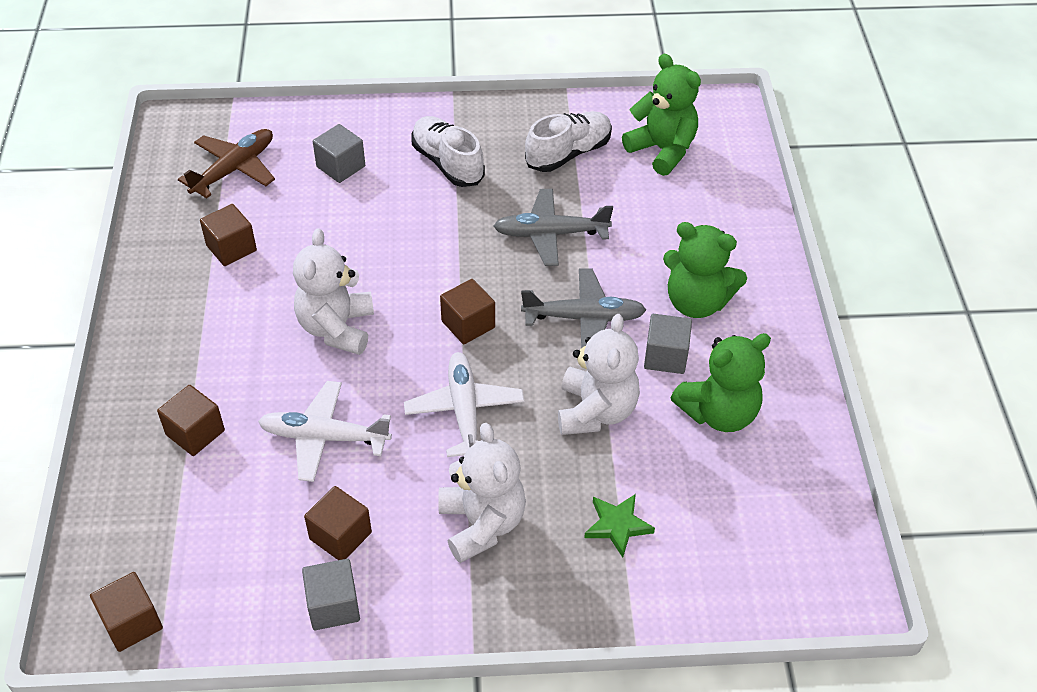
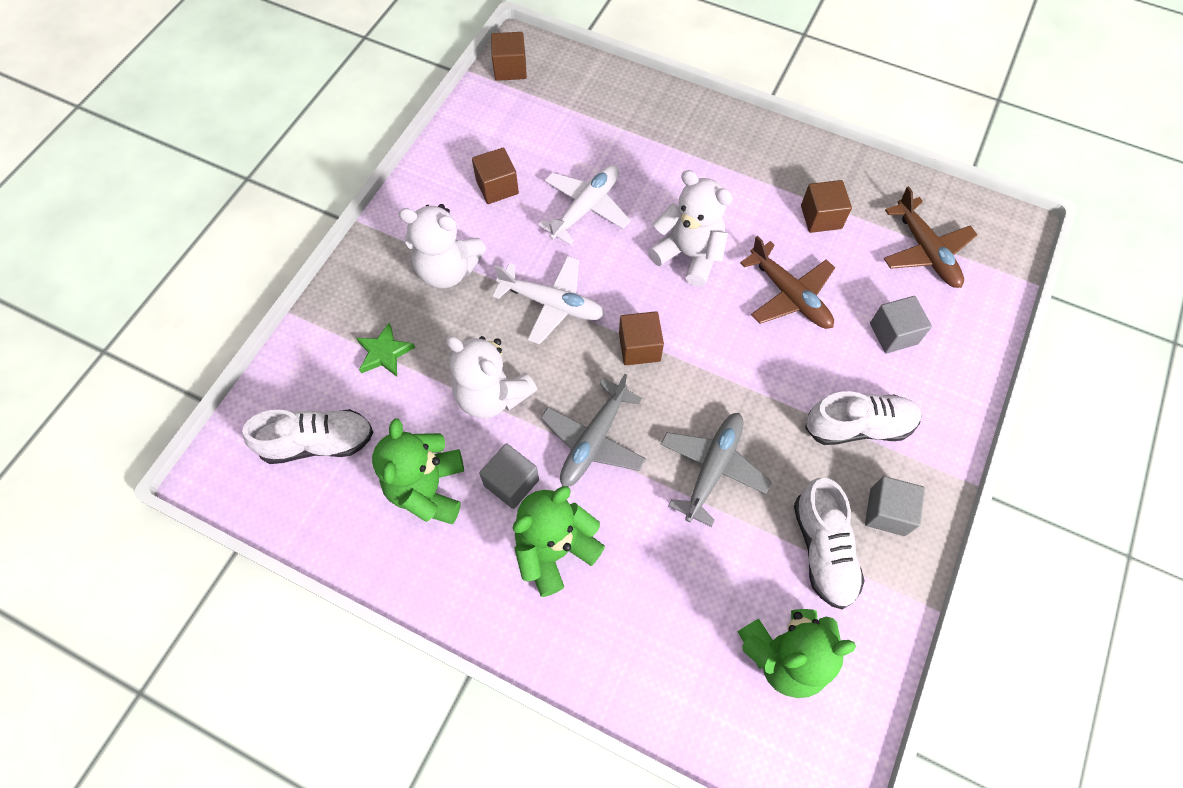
camera: 120 degrees right, 15 degrees up
brown cube [157,385,225,456] -> none
grey cube [302,559,360,630] -> grey cube moved to [865,476,925,536]
none -> white shoe [242,409,373,464]
none -> brown plane [740,236,835,329]

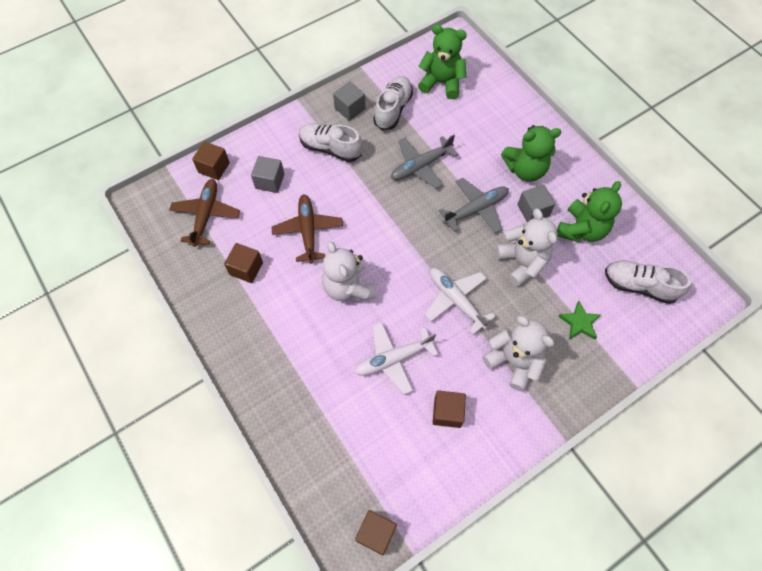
camera: 150 degrees left, 0 degrees up
brown cube [619,311,664,365] -> brown cube moved to [192,141,230,180]

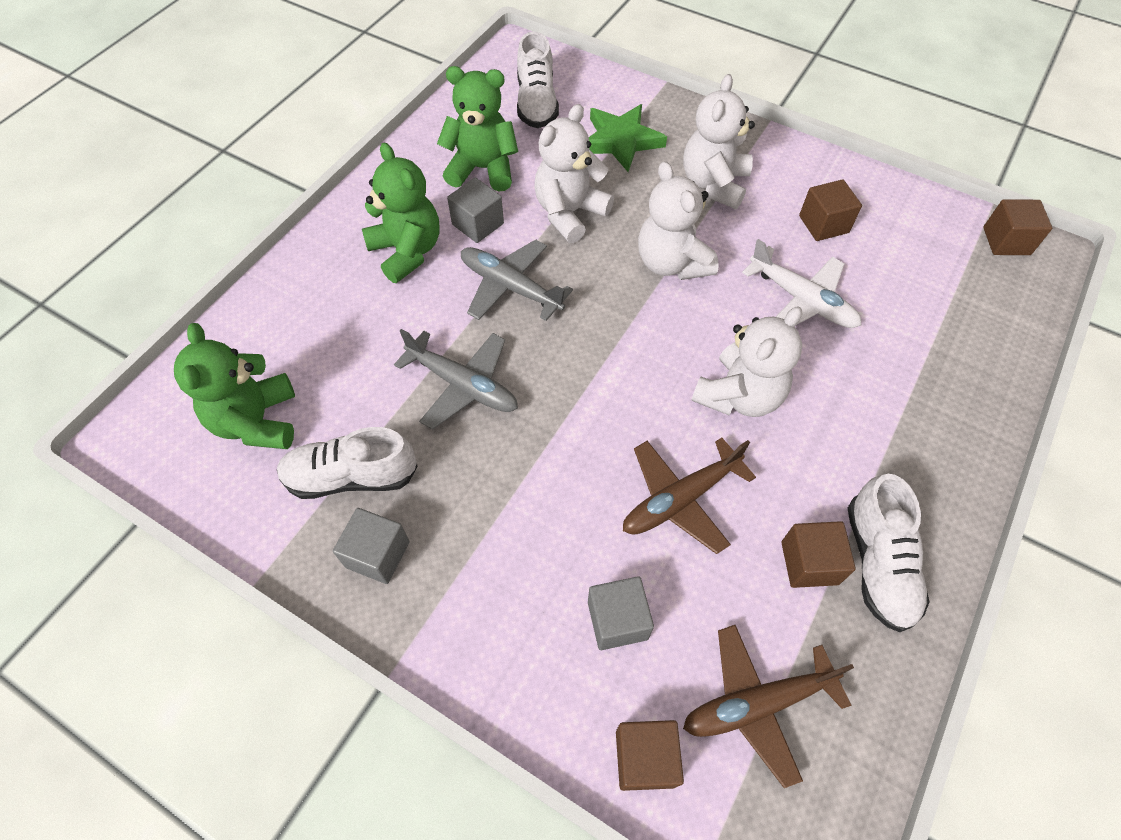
camera: 115 degrees left, 5 degrees down
white shoe [299,123,363,162] -> white shoe moved to [847,474,929,632]
white plane [425,268,496,335] -> white teddy bear [638,161,719,280]
green star [558,301,601,339] -> green star [589,104,667,172], size x1.57

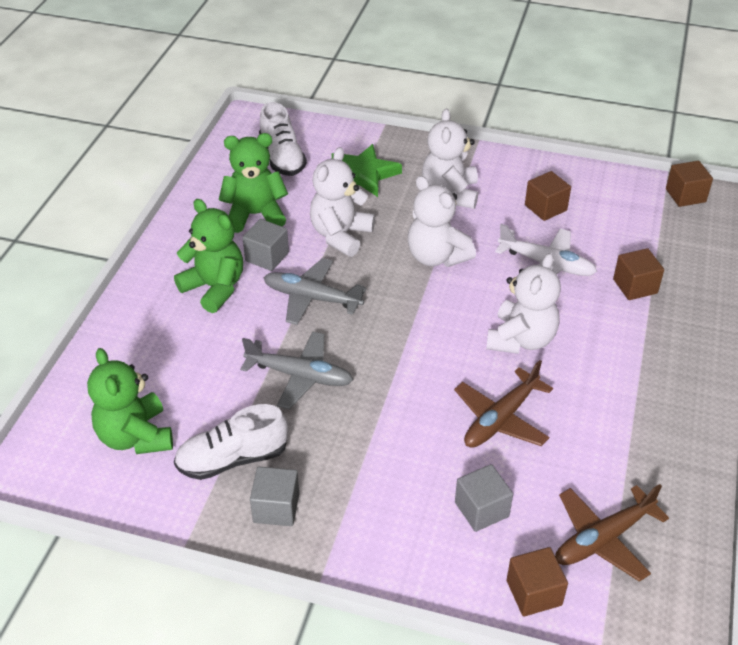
camera: 15 degrees left, 15 degrees down
brown cube [781,521,856,588] -> brown cube moved to [613,248,664,300]
white shoe [847,474,929,632] -> none

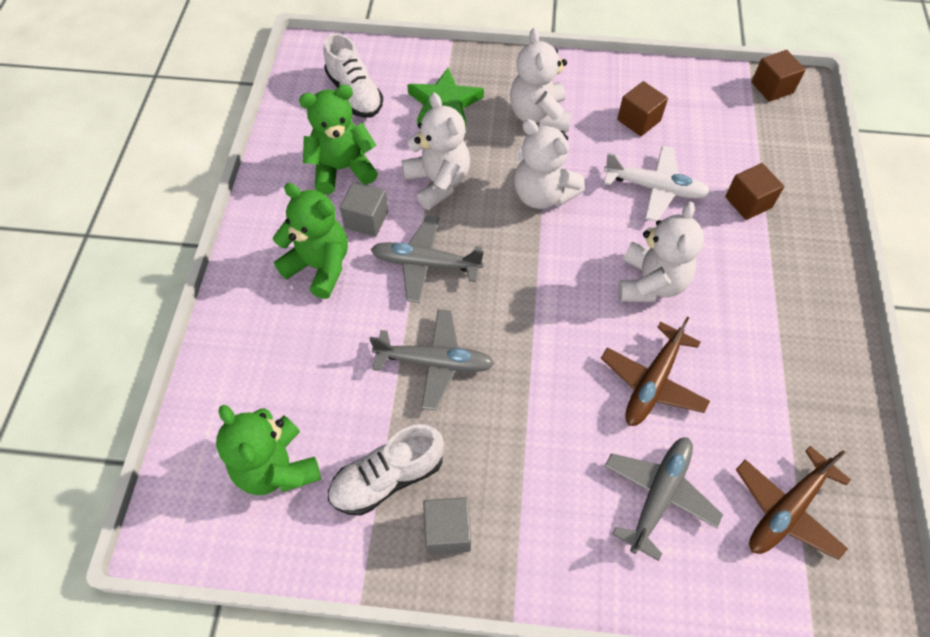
camera: 10 degrees left, 15 degrees up
white teddy bear [310,147,375,257] -> white teddy bear turned 135 degrees clockwise [401,93,470,210]
grey cube [455,464,513,532] -> grey plane [605,437,723,561]
brown cube [507,547,568,616] -> none

